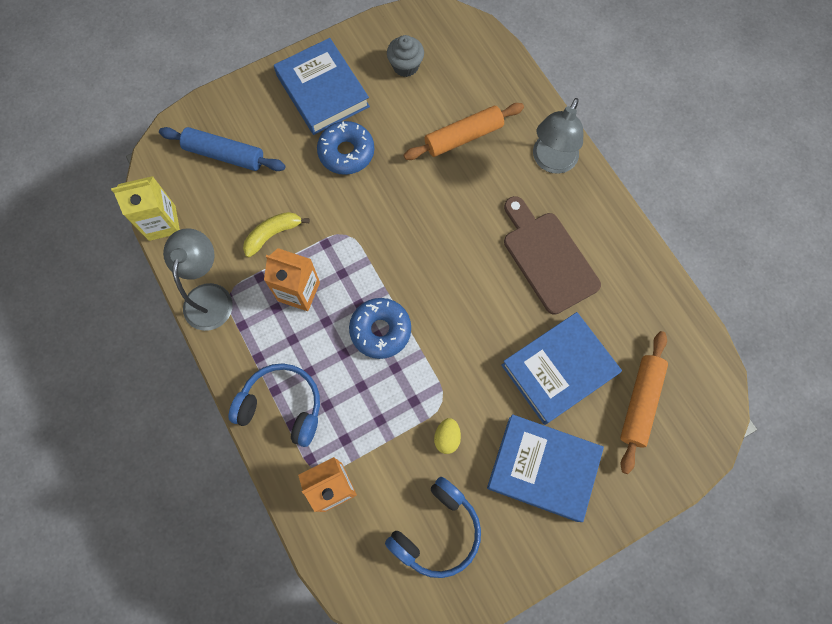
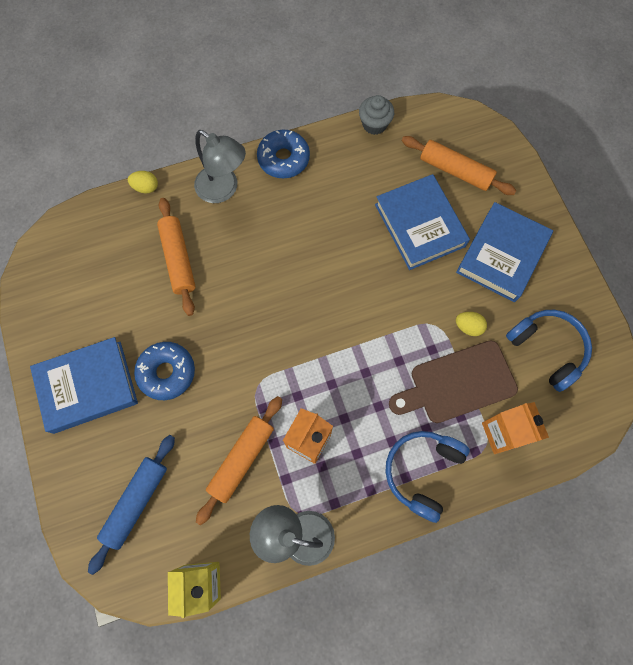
camera: 80 degrees left, 0 degrees up
yellow banana [243,212,310,258] -> orange rolling pin [196,396,282,525]
blue donut [349,298,411,359] -> blue donut moved to [257,130,310,178]
grey cupcake [387,35,424,77] -> grey cupcake moved to [359,95,394,135]
brown cutting board [504,196,601,315] -> brown cutting board moved to [389,340,518,423]
none -> yellow egg [128,171,158,193]

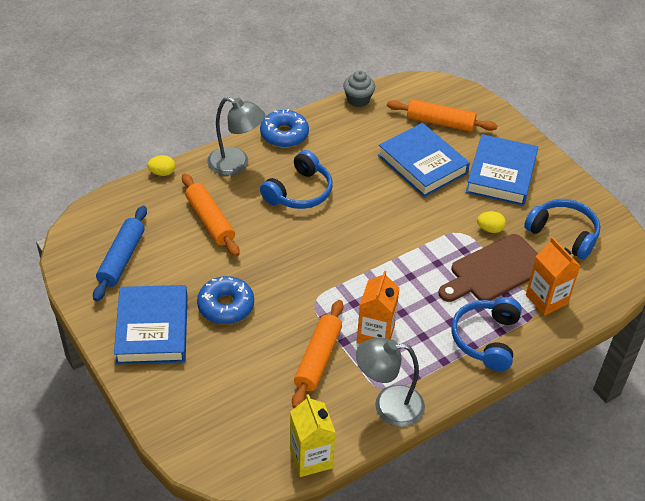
camera: 15 degrees left, 25 degrees down
blue book [30,337,138,434] -> blue book turned 60 degrees counterclockwise [114,285,188,365]
blue rolling pin [88,435,175,575] -> blue rolling pin moved to [93,206,147,301]
none -> blue headphones [260,150,332,209]

